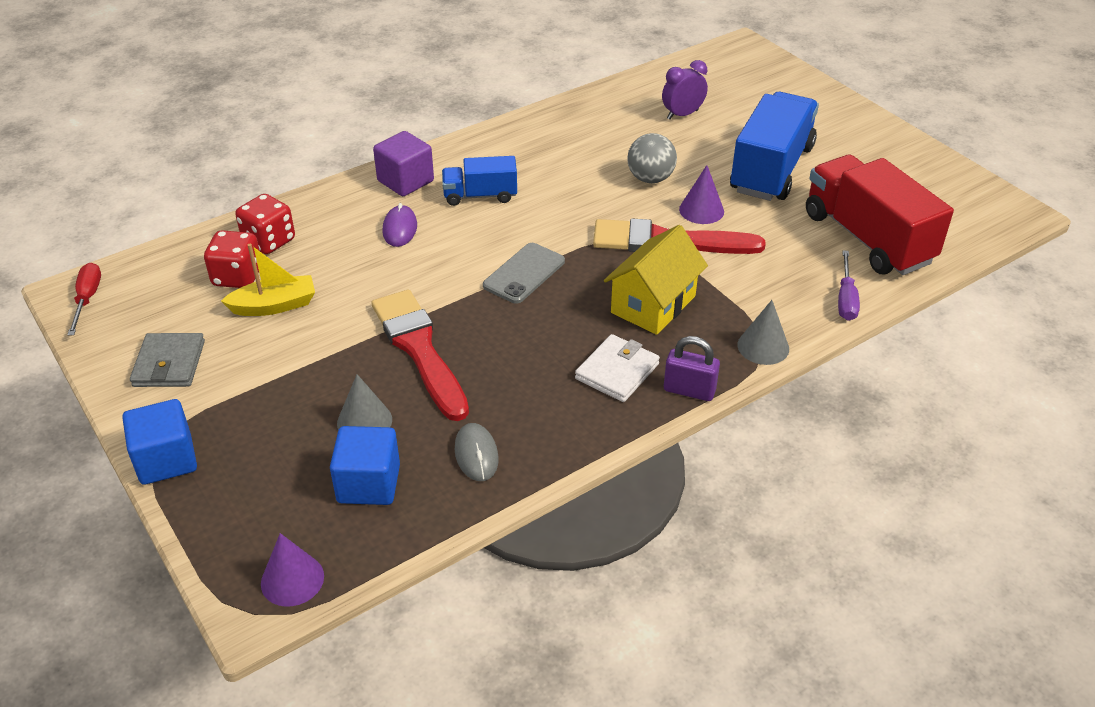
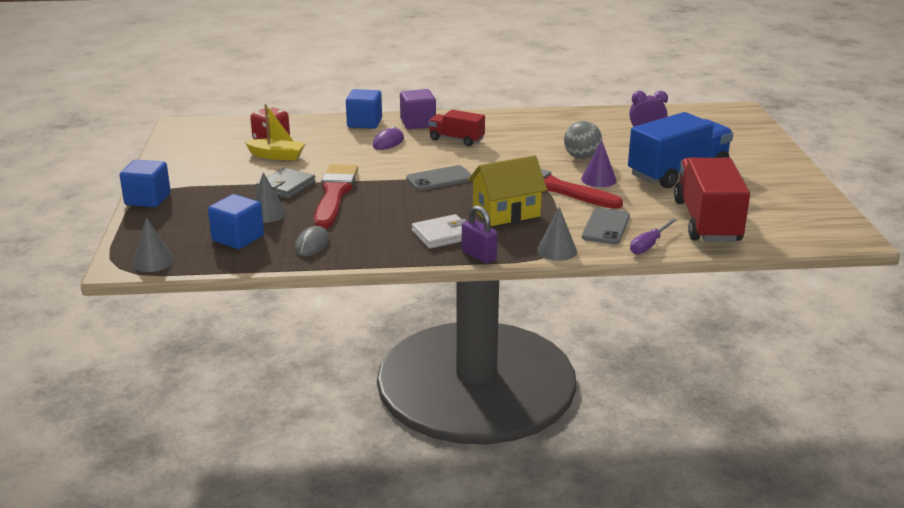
camera: 30 degrees right, 15 degrees down
red screwdriver [67,263,101,336] -> none
grey wallet [130,333,205,387] -> grey wallet moved to [256,168,316,199]
red dice [235,194,295,254] -> none
purple cone [261,533,324,607] -> grey cone [132,217,174,272]
blue truck [442,156,517,206] -> red truck [428,110,485,146]
none -> blue cube [346,89,382,129]
none -> grey phone [582,208,630,245]

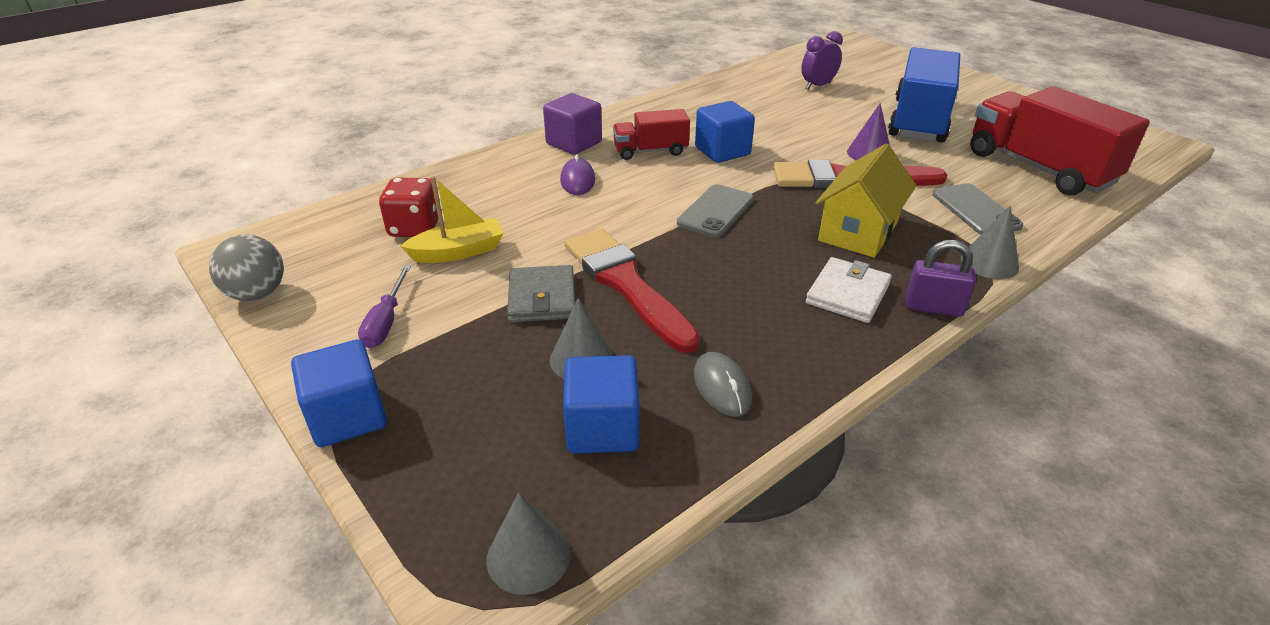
camera: 35 degrees left, 10 degrees up
blue cube [346,89,382,129] -> blue cube moved to [695,101,755,163]
grey ball [564,121,602,159] -> grey ball moved to [209,234,284,301]
purple screwdriver [630,218,677,255] -> purple screwdriver moved to [358,265,411,348]

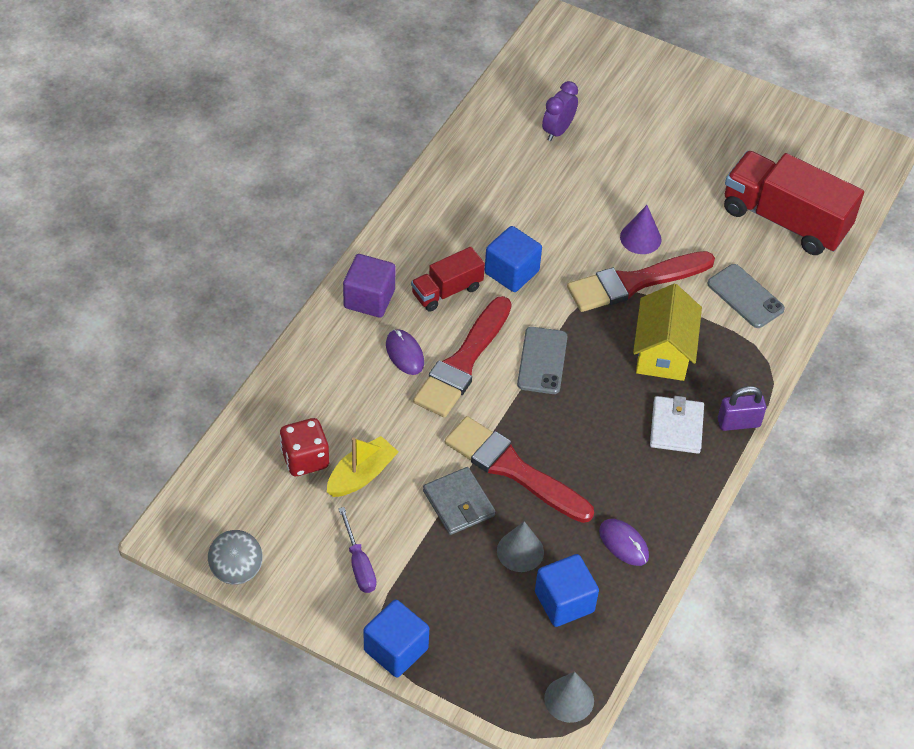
camera: 25 degrees left, 15 degrees up
grey mouse [694,352,752,417] -> purple mouse [599,519,649,566]
blue truck [888,47,960,143] -> none
grey cone [961,206,1019,279] -> none
none -> red brush [413,296,512,417]

